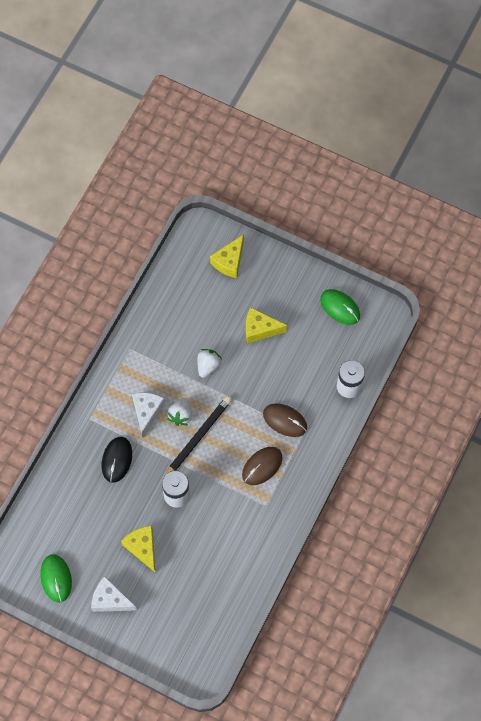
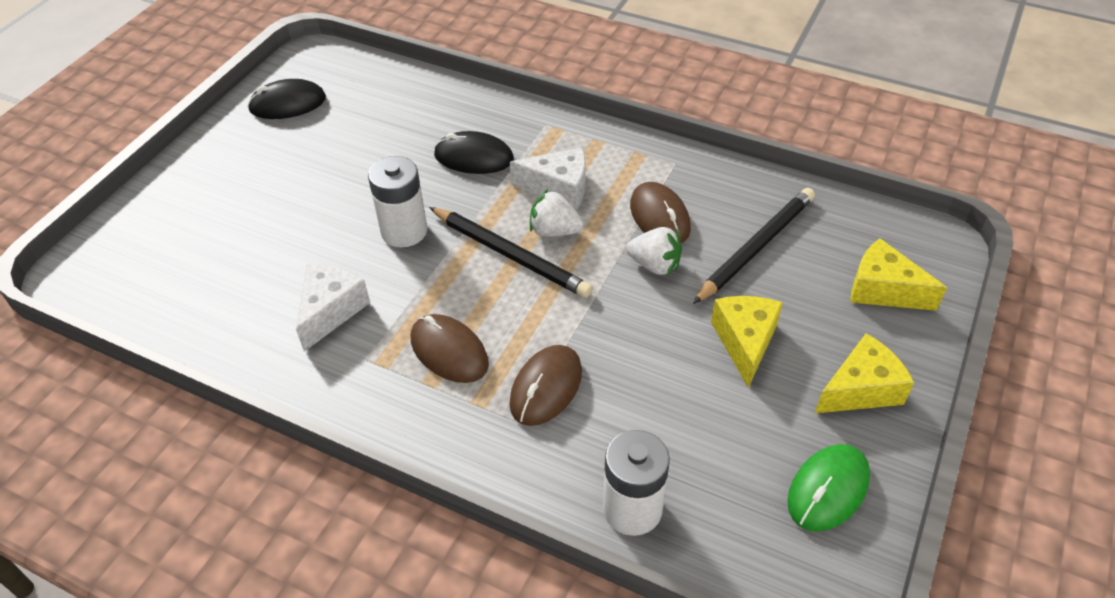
camera: 90 degrees right, 20 degrees down
green mouse [40,554,72,602] -> black mouse [247,79,326,119]
white cheese [91,576,137,612] -> white cheese moved to [296,264,370,351]
yellow cheese [121,525,155,572] -> yellow cheese moved to [815,333,914,413]
none -> brown mouse [630,182,691,243]
none -> black pencil [693,188,815,304]

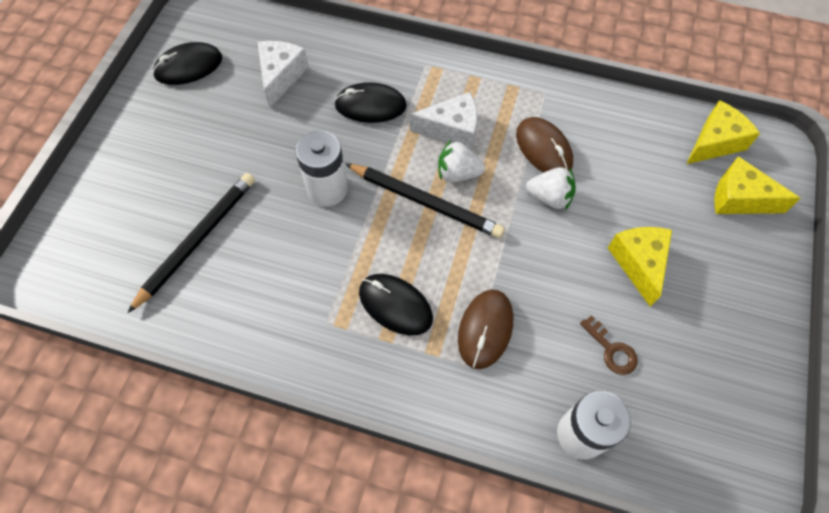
camera: 10 degrees left, 15 degrees up
white cheese [296,264,370,351] -> white cheese moved to [258,41,309,108]
brown mouse [411,314,489,383] -> black mouse [359,274,433,335]
black pencil [693,188,815,304] -> black pencil moved to [127,173,255,313]
green mouse [787,444,870,532] -> none
yellow cheese [815,333,914,413] -> yellow cheese moved to [686,100,760,164]
none -> brown key [580,315,638,375]

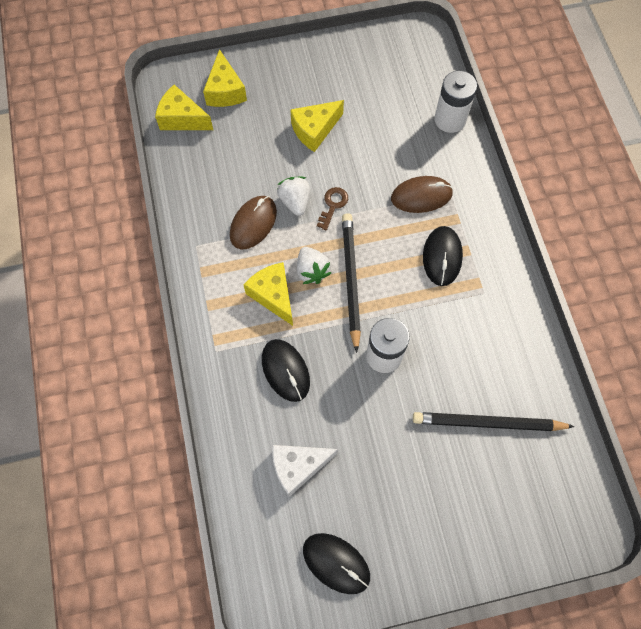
camera: 120 degrees left, 5 degrees up
white cheese [410,92,477,150] -> yellow cheese [244,262,293,326]
brown key [580,315,638,375] -> brown key moved to [317,187,348,230]

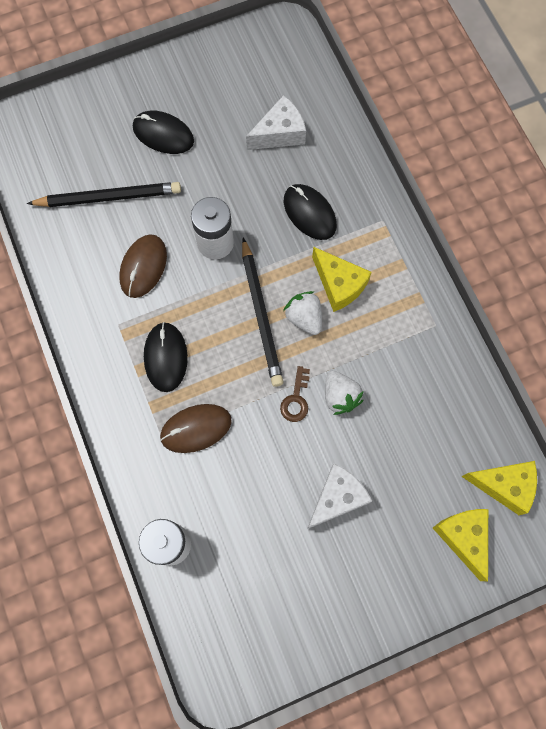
camera: 170 degrees right, 5 degrees up
brown mouse [230,196,277,249] -> brown mouse moved to [119,234,167,298]
yellow cheese [290,100,344,152] -> white cheese [307,463,372,529]
black mouse [303,533,370,594] -> black mouse moved to [133,111,194,154]

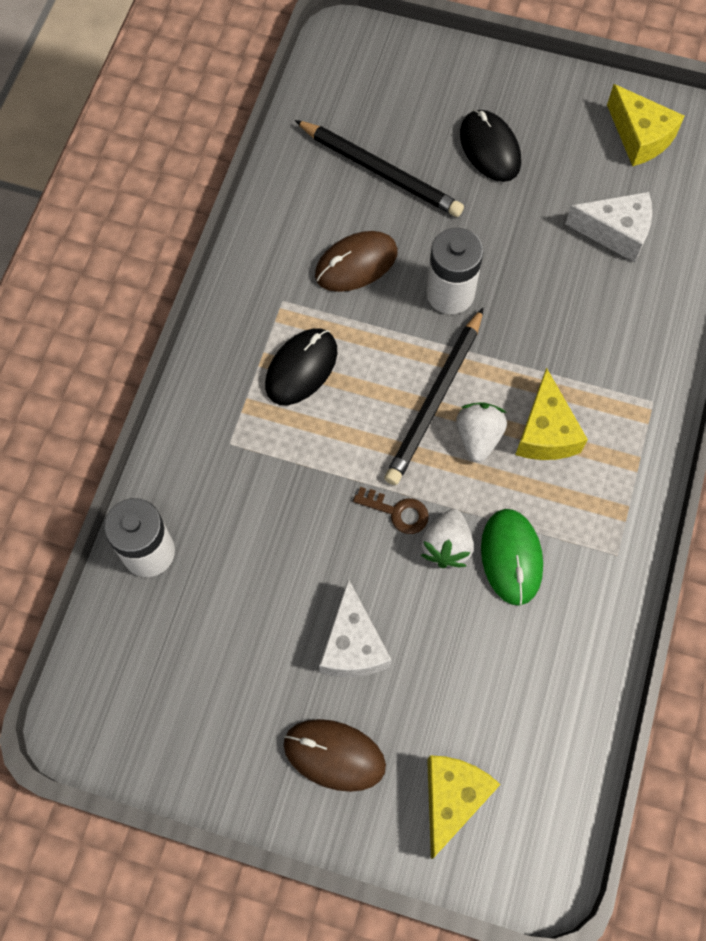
camera: 40 degrees right, 5 degrees down
brown mouse [160,404,232,453] -> brown mouse moved to [283,719,386,792]
brown key [280,366,310,422] -> brown key turned 120 degrees counterclockwise [353,487,429,534]
black mouse [284,184,337,240] -> none
white cheese [307,463,372,529] -> white cheese turned 90 degrees clockwise [319,579,392,677]
yellow cheese [461,461,537,515] -> yellow cheese moved to [607,84,684,166]
none -> green mouse [481,509,543,605]

